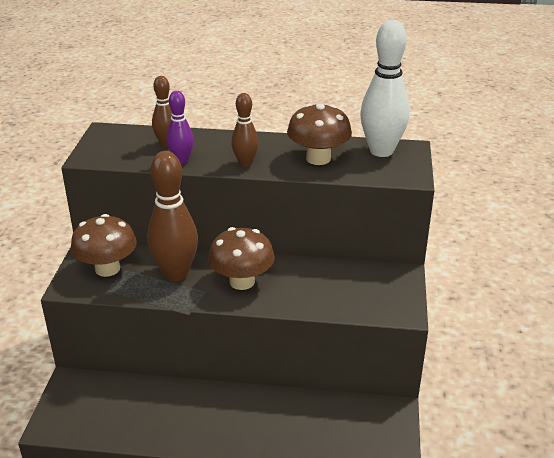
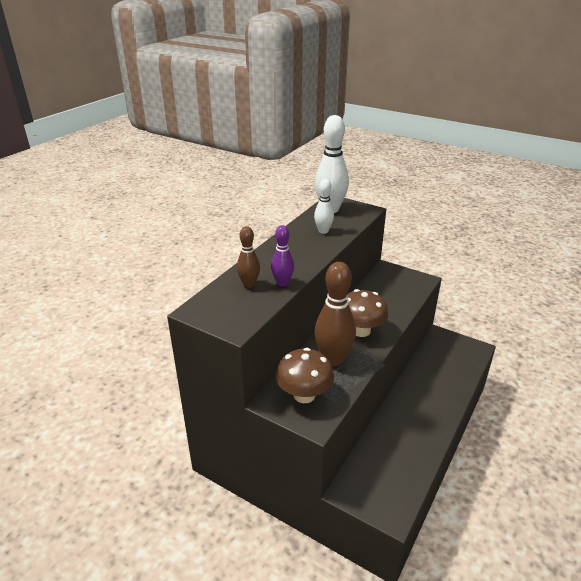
camera: 65 degrees left, 0 degrees up
brown bowling pin [231,93,259,167] -> none
brown mushroom [287,103,352,165] -> white bowling pin [314,179,334,234]

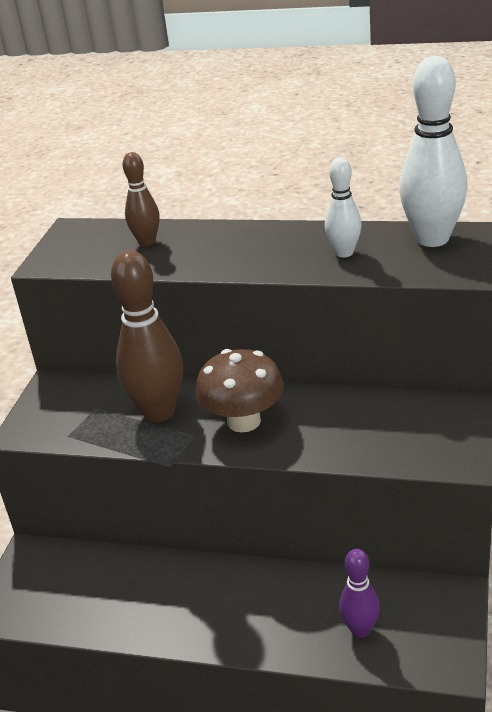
camera: 75 degrees right, 0 degrees up
purple bowling pin [271,225,294,286] -> purple bowling pin moved to [339,549,380,638]
brown mushroom [276,348,334,403] -> none

